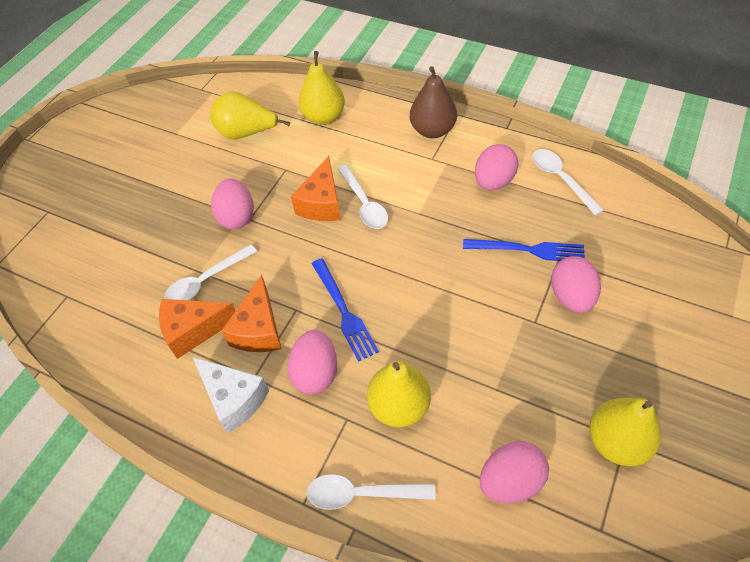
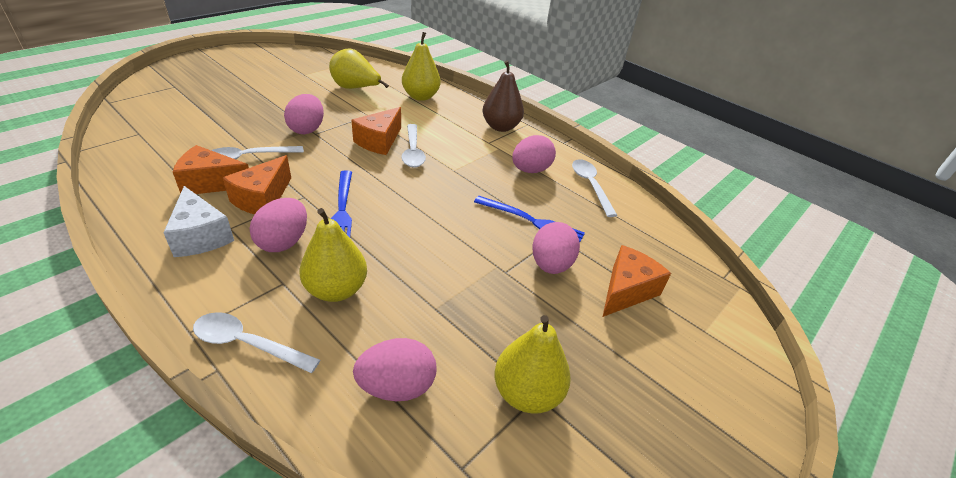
camera: 10 degrees right, 15 degrees down
none -> orange cheese [603,245,671,317]

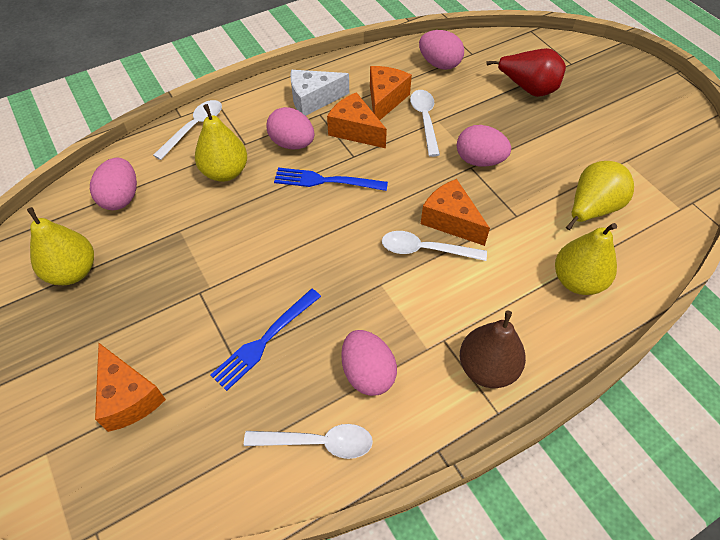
camera: 110 degrees right, 15 degrees up
pink egg [532,222,580,274] -> pink egg moved to [419,30,464,70]
none -> red pear [486,48,566,97]

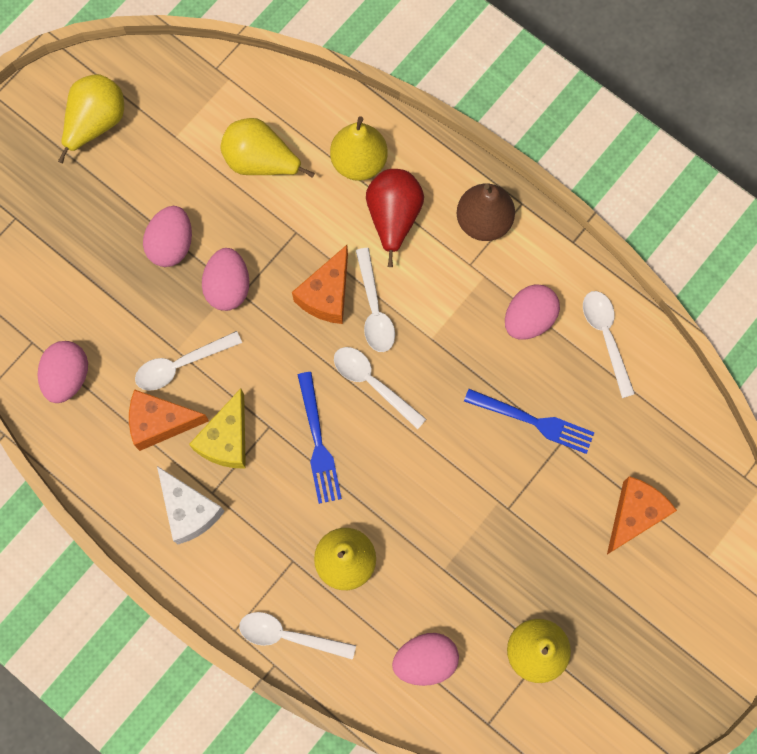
camera: 110 degrees left, 20 degrees up
pink egg [267,107,315,149] -> pink egg moved to [143,206,192,267]
orange cheese [327,92,387,148] -> yellow cheese [189,388,246,469]
red pear [486,48,566,97] -> red pear moved to [366,169,424,267]
none -> yellow pear [58,74,124,163]
none -> white spoon [334,347,426,429]

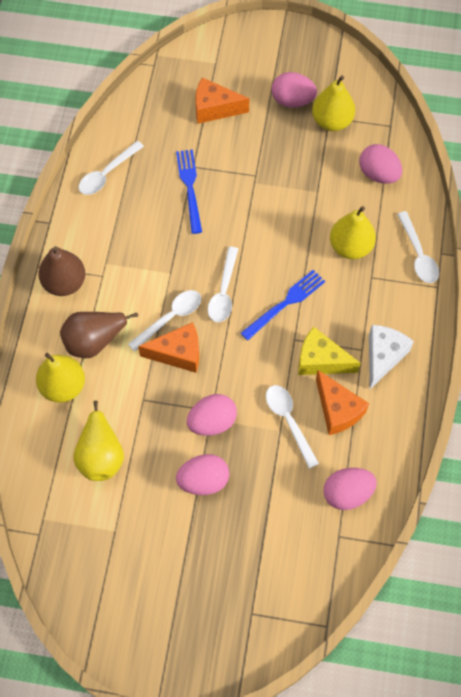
camera: 120 degrees left, 10 degrees down
yellow pear [58,74,124,163] -> none
white spoon [135,331,242,391] -> white spoon turned 150 degrees counterclockwise [266,385,319,469]
yellow cheese [189,388,246,469] -> yellow cheese turned 150 degrees counterclockwise [298,327,361,375]
red pear [366,169,424,267] -> brown pear [60,312,138,358]
pink egg [505,284,560,340] -> pink egg moved to [272,72,317,108]

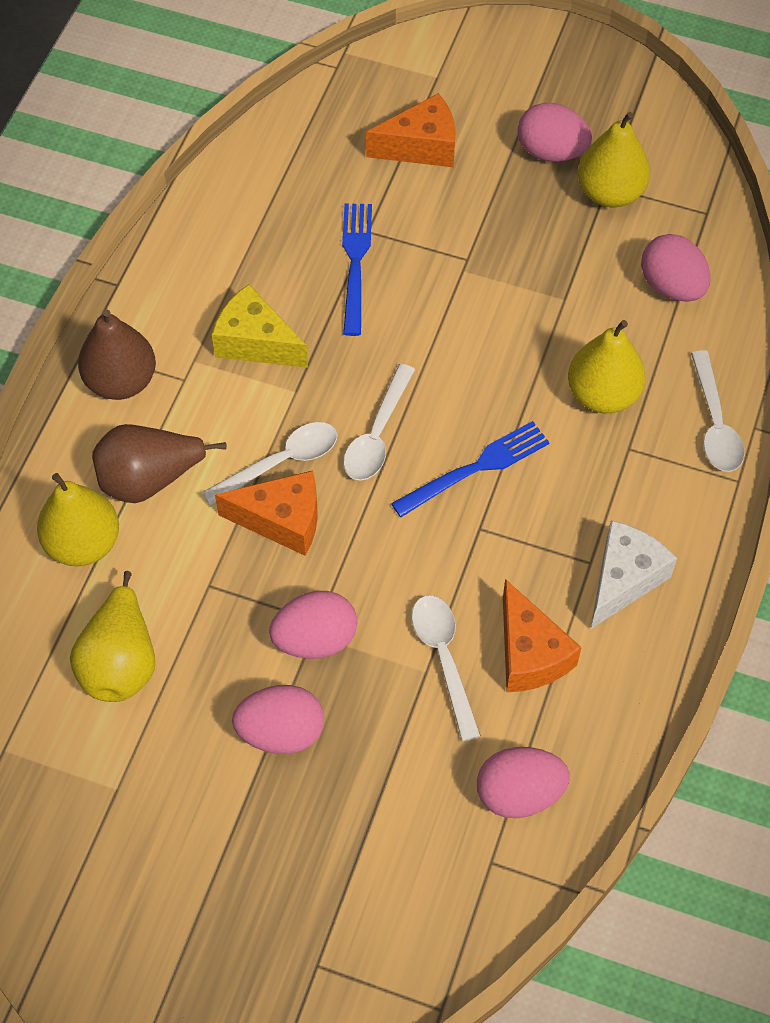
camera: 10 degrees right, 5 degrees down
white spoon [79,141,144,195] -> none
orange cheese [195,77,249,124] -> orange cheese turned 150 degrees clockwise [366,93,455,167]
yellow cheese [298,327,361,375] -> yellow cheese moved to [212,284,308,368]

